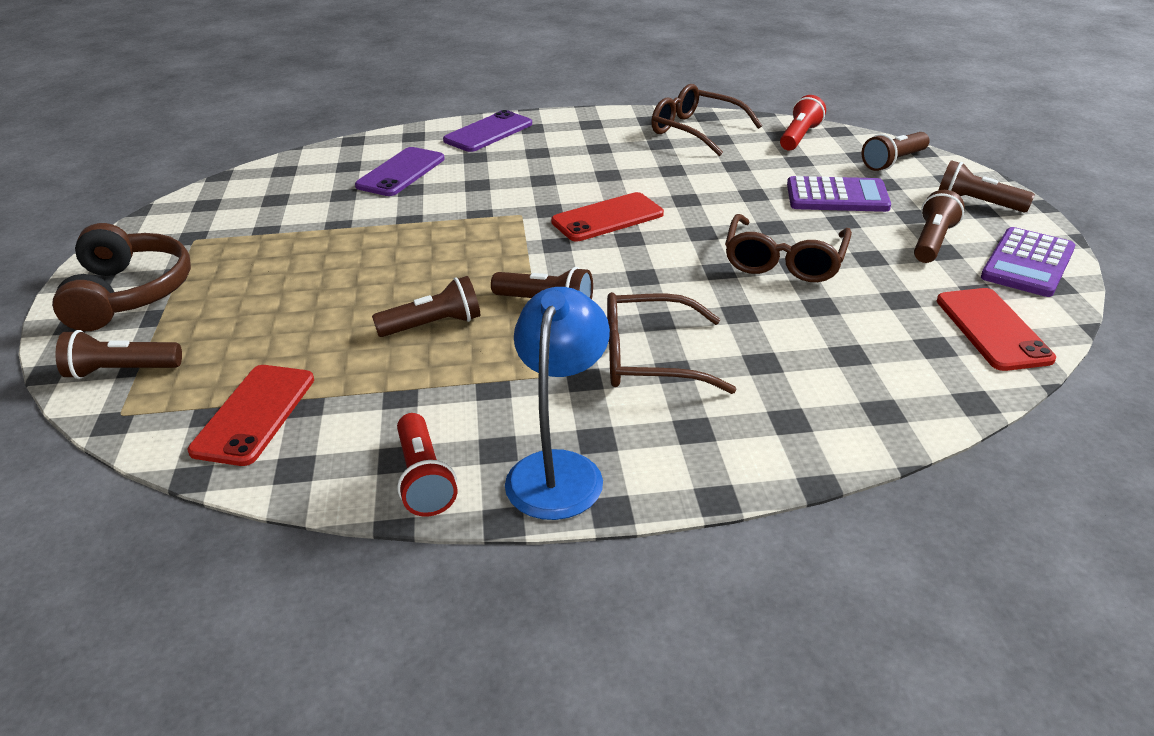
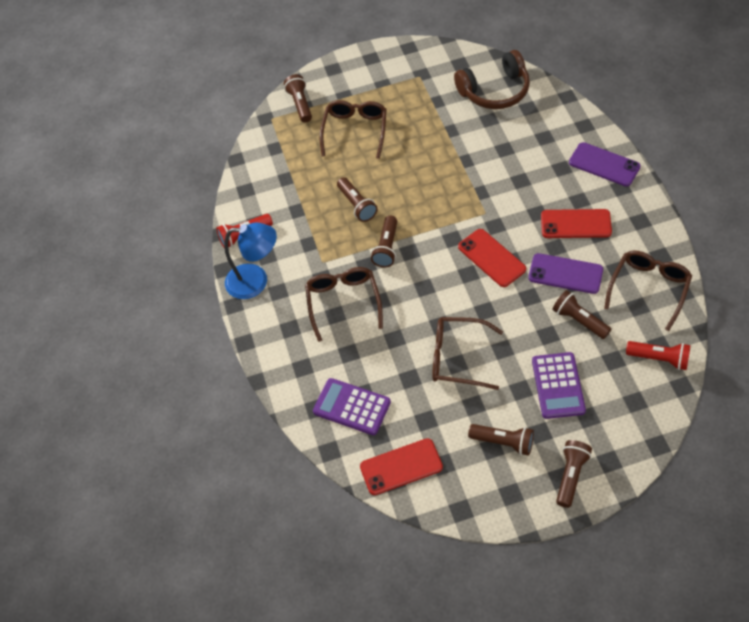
camera: 85 degrees right, 20 degrees up
brown headphones [52,223,191,331] -> brown headphones moved to [454,50,530,109]
red phone [188,365,314,466] -> red phone moved to [541,209,612,238]
purple phone [355,147,445,196] -> purple phone moved to [528,253,603,294]
brown flashlight [862,132,930,171] -> brown flashlight moved to [552,290,611,339]
purple calculator [981,227,1075,297] -> purple calculator moved to [313,378,391,435]
none -> brown glasses [320,100,387,159]

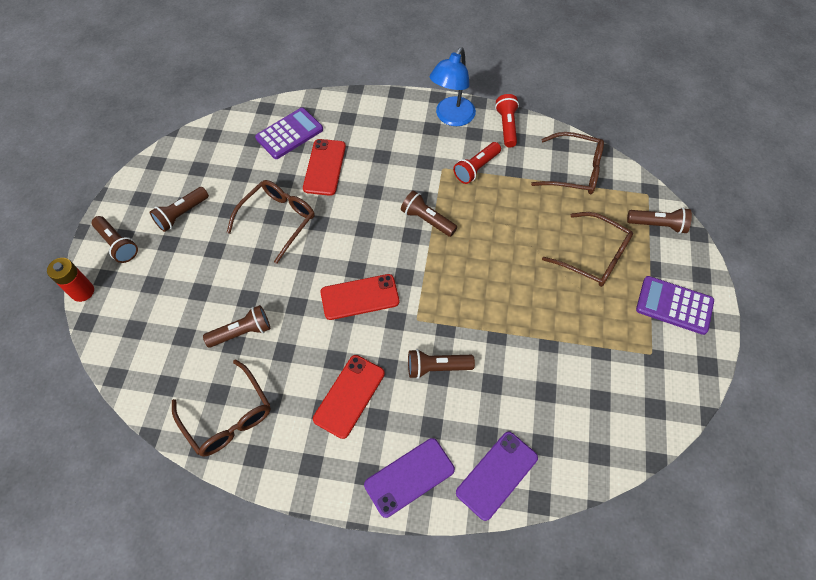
camera: 110 degrees right, 5 degrees up
brown glasses [305,267,383,342] -> brown glasses moved to [531,132,604,194]
brown flashlight [337,177,378,222] -> brown flashlight moved to [408,349,475,379]
red phone [360,438,443,495] -> red phone moved to [303,139,346,196]
brown headphones [454,50,530,109] -> none
purple phone [528,253,603,294] -> purple phone moved to [456,432,538,521]
purple calculator [532,352,586,419] -> purple calculator moved to [636,276,714,335]
red flashlight [626,341,691,370] -> red flashlight moved to [453,142,501,184]
none -> red battery [47,258,94,302]

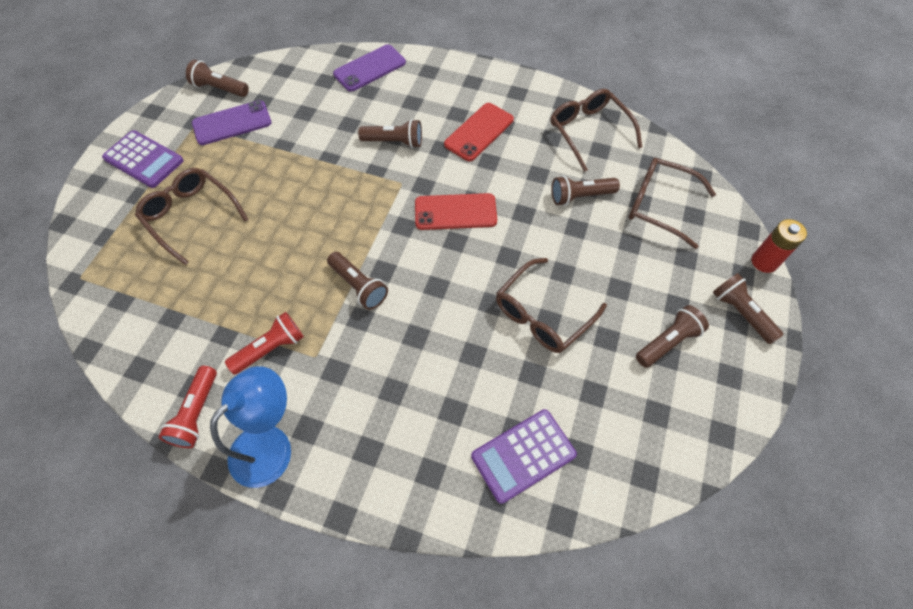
camera: 170 degrees left, 0 degrees up
red phone [303,139,346,196] -> none
purple phone [364,438,455,518] -> purple phone moved to [192,100,271,145]
brown glasses [531,132,604,194] -> brown glasses moved to [629,158,716,249]
brown flashlight [627,208,692,234] -> brown flashlight moved to [186,59,249,97]

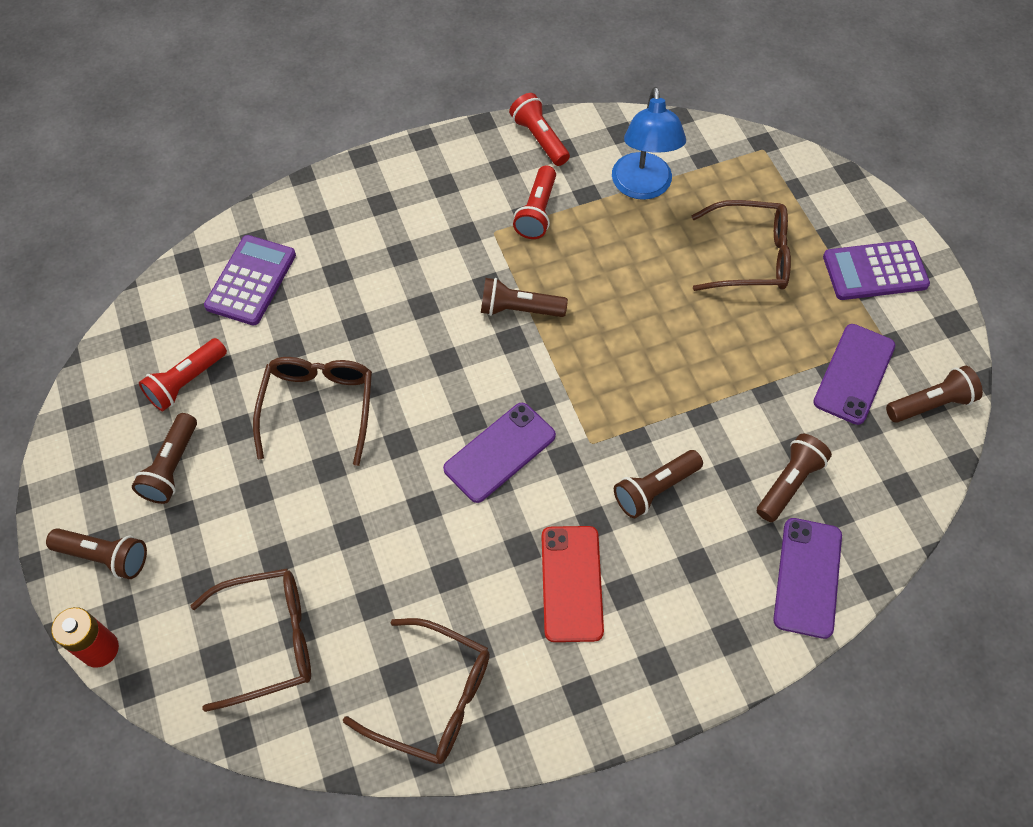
camera: 140 degrees right, 0 degrees up
blue lamp [210,366,291,488] -> blue lamp moved to [612,87,686,200]
red phone [415,193,497,230] -> purple phone [443,403,556,503]
brown flashlight [551,176,620,206] -> brown flashlight moved to [757,434,832,522]
none -> red flashlight [139,338,227,411]

